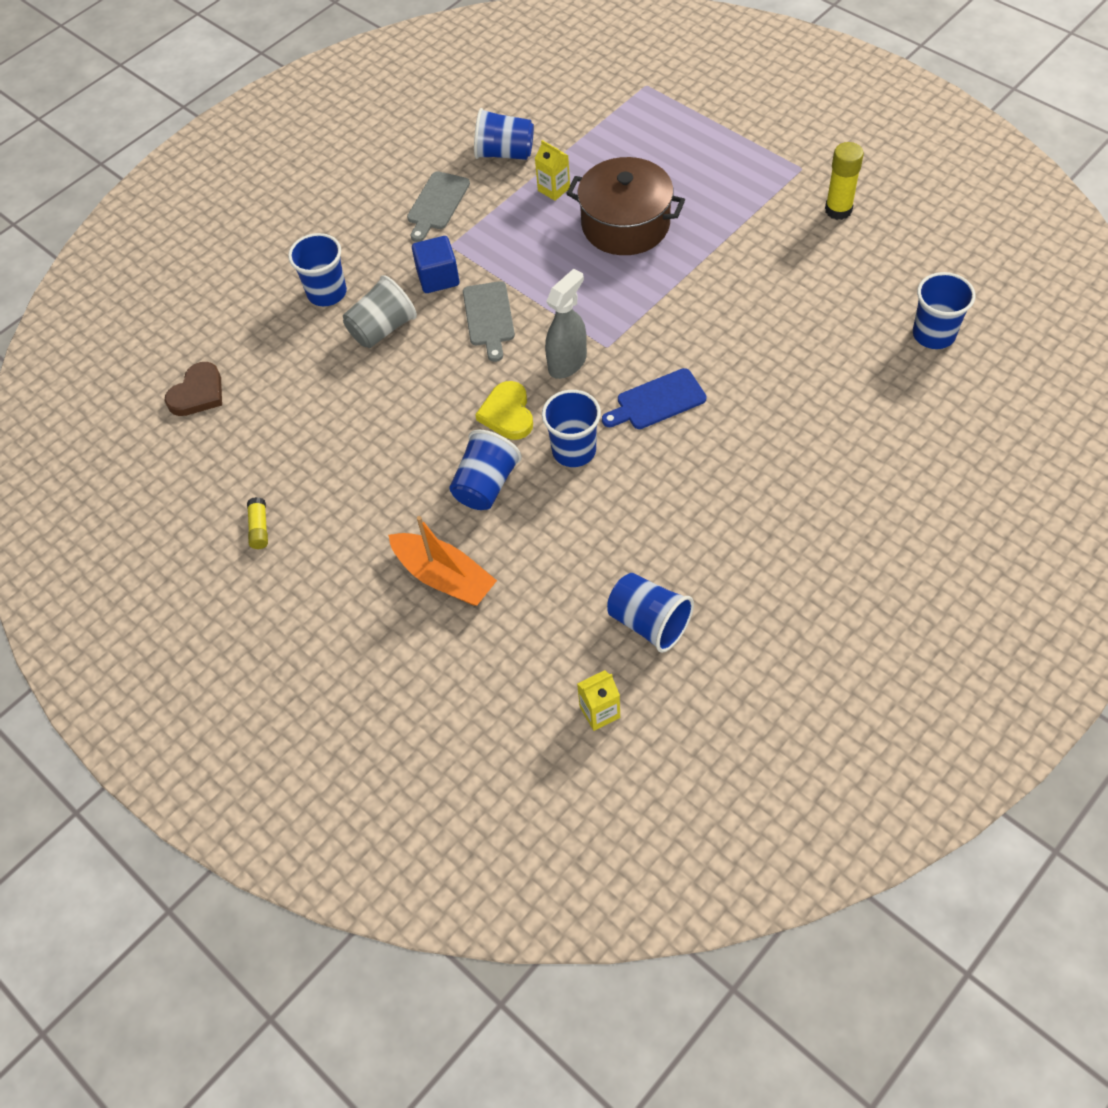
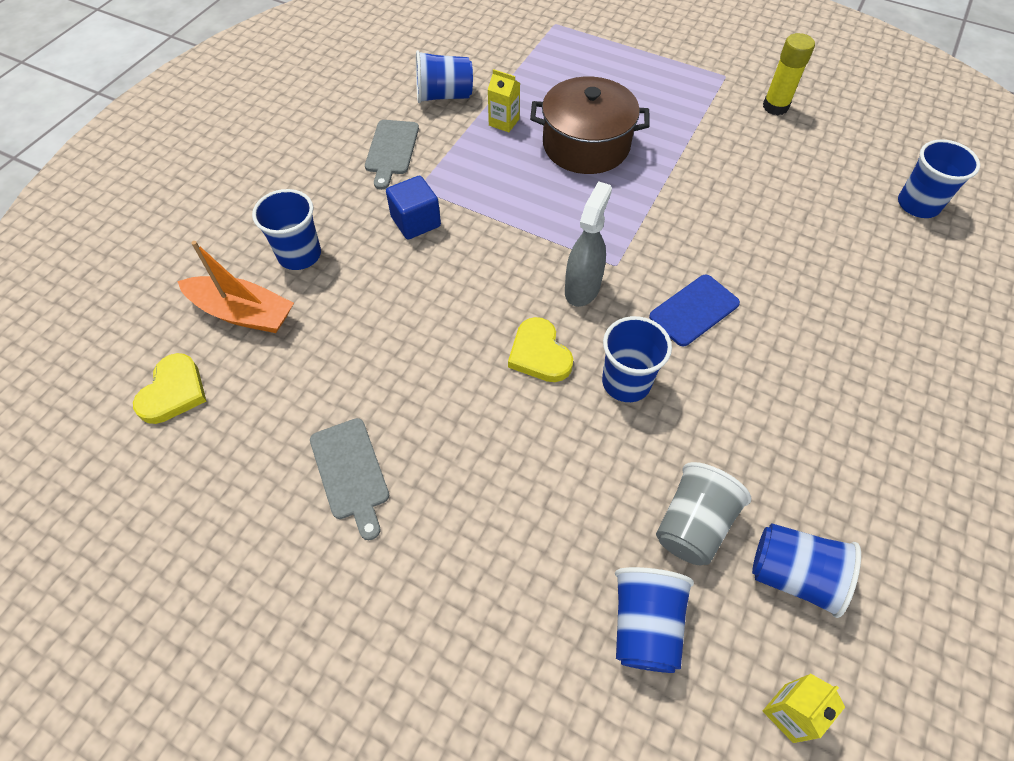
camera: 20 degrees left, 0 degrees up
brown heart [164,362,222,416] -> yellow heart [133,353,207,424]
yellow glue stick [247,497,268,549] -> none
grey cup [343,275,417,348] -> grey cup moved to [656,462,752,565]
orange boat [388,516,497,606] -> orange boat moved to [177,241,294,333]
blue cup [449,430,522,510] -> blue cup moved to [615,567,694,673]
grey cutting board [463,281,515,362] -> grey cutting board moved to [310,418,389,540]

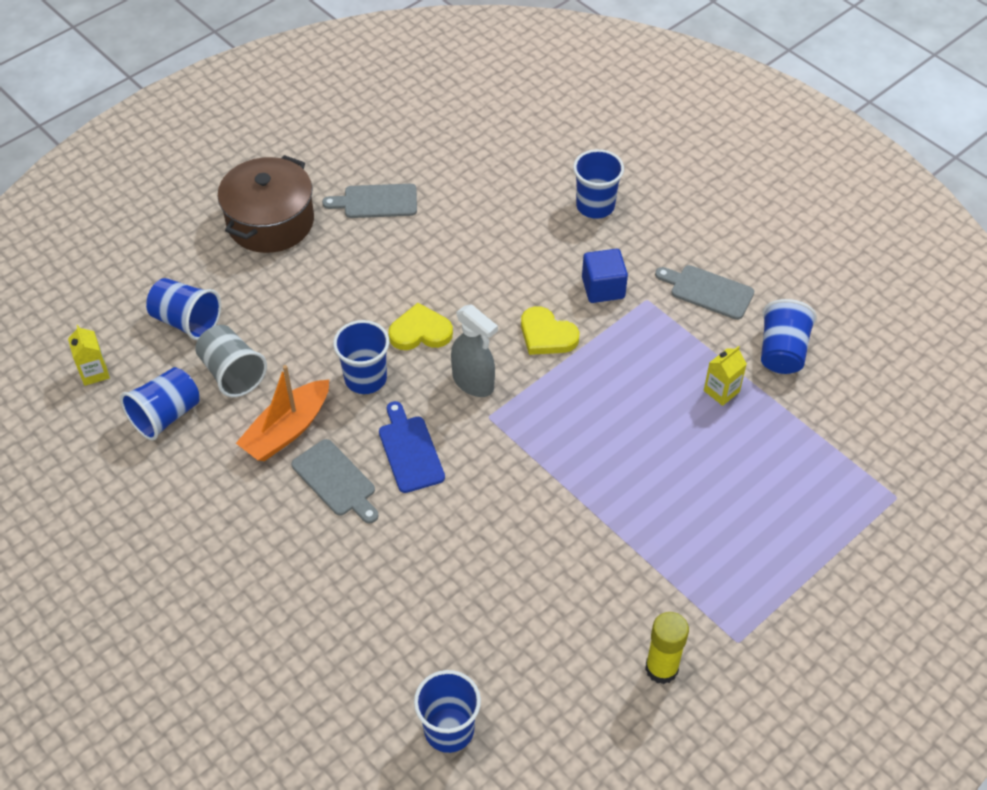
camera: 110 degrees right, 5 degrees down
yellow heart [133,353,207,424] -> yellow heart moved to [521,306,579,355]
orange boat [177,241,294,333] -> orange boat moved to [236,365,329,461]
brown pot [530,77,650,174] -> brown pot moved to [218,155,314,253]
none -> grey cutting board [291,439,379,523]

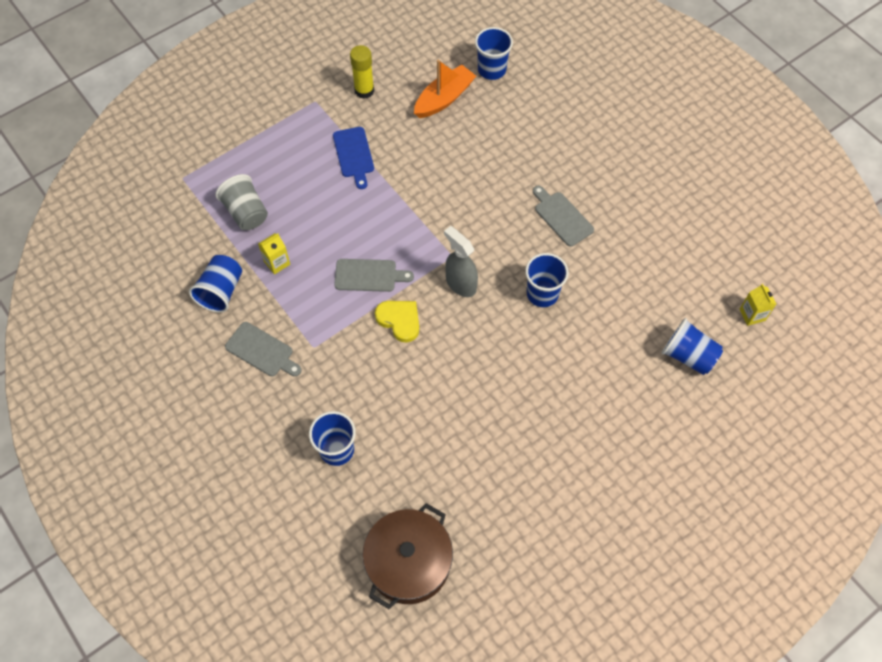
camera: 175 degrees left, 10 degrees up
blue cup [120,367,199,440] -> none
grey cup [195,325,267,397] -> grey cup moved to [215,174,268,230]
brown pot [218,155,314,253] -> brown pot moved to [362,503,453,609]
orange boat [236,365,329,461] -> orange boat moved to [414,60,476,118]
grey cutting board [322,184,417,218] -> grey cutting board moved to [334,259,414,292]
blue cutting board [379,401,445,493] -> blue cutting board moved to [333,127,374,189]
yellow heart [388,303,453,350] -> none
blue cube [582,249,628,303] -> none

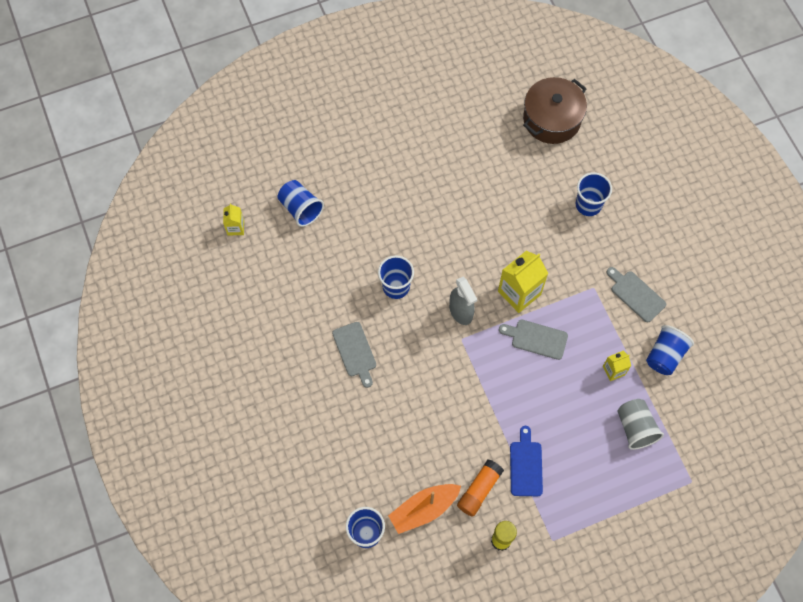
camera: 165 degrees left, 5 degrees up
yellow heart [375,301,419,343] -> yellow carton [498,251,548,313]
none -> orange glue stick [457,459,504,517]

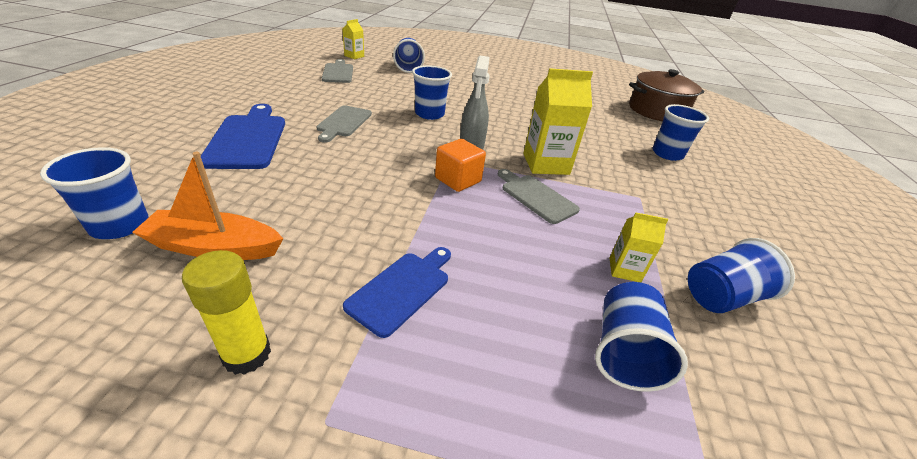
camera: 30 degrees right, 30 degrees down
orange glue stick [457,459,504,517] -> none
grey cutting board [606,267,666,322] -> grey cutting board moved to [322,59,353,83]
grey cup [618,399,664,450] -> blue cup [595,282,688,392]
none -> blue cutting board [201,104,285,169]
none -> orange cube [435,139,486,192]

